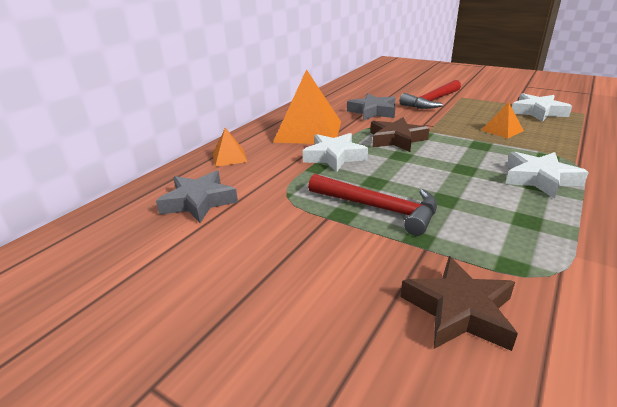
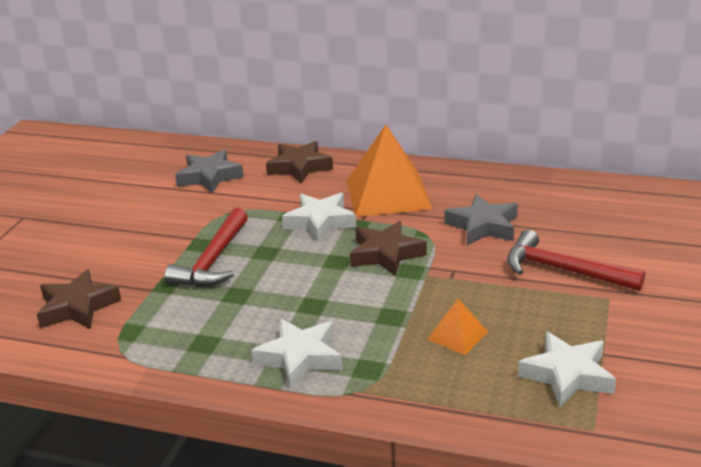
camera: 75 degrees right, 0 degrees up
orange pyramid [213,128,247,167] -> brown star [266,141,333,183]

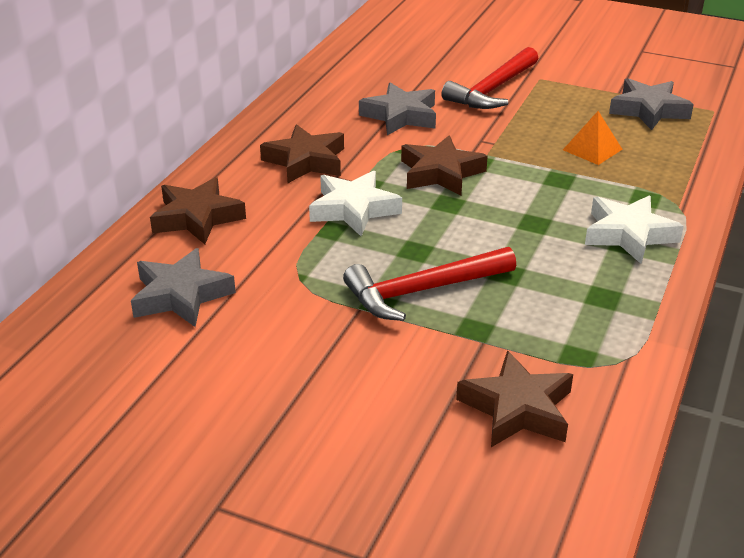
camera: 85 degrees left, 5 degrees up
red hammer [164,208,248,287] -> red hammer turned 135 degrees clockwise [343,247,516,321]
orange pyramid [347,125,432,217] -> brown star [260,124,344,184]
white star [518,331,616,407] -> grey star [609,78,694,130]

